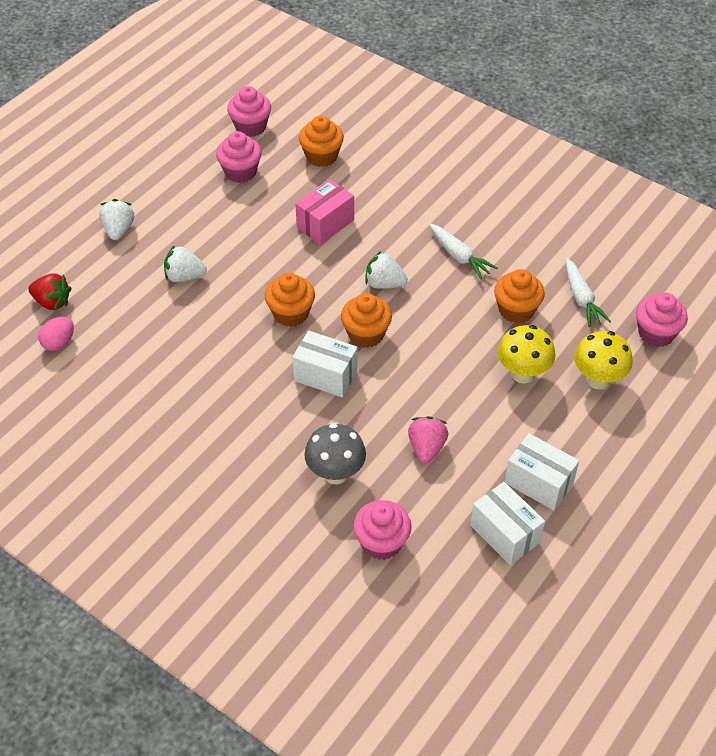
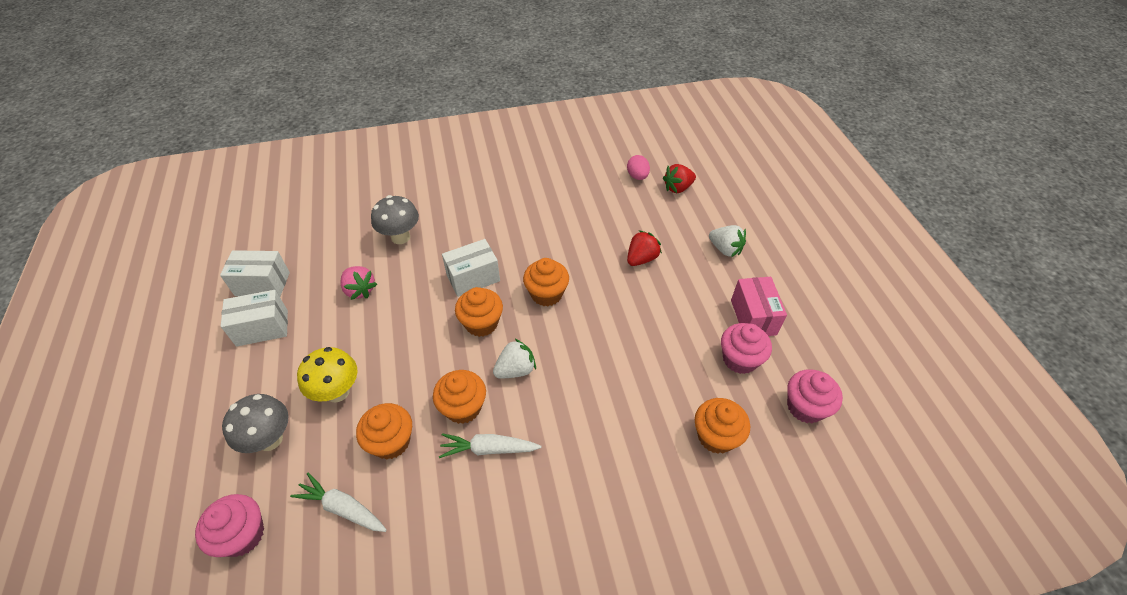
camera: 130 degrees right, 0 degrees up
white strawberry [164,245,207,282] -> red strawberry [627,230,662,266]
pink box [295,179,354,245] -> pink box moved to [731,277,787,336]
pink cupcake [353,500,412,560] -> none
yellow mushroom [574,331,633,389] -> grey mushroom [222,394,289,453]
none -> orange cupcake [433,370,486,424]

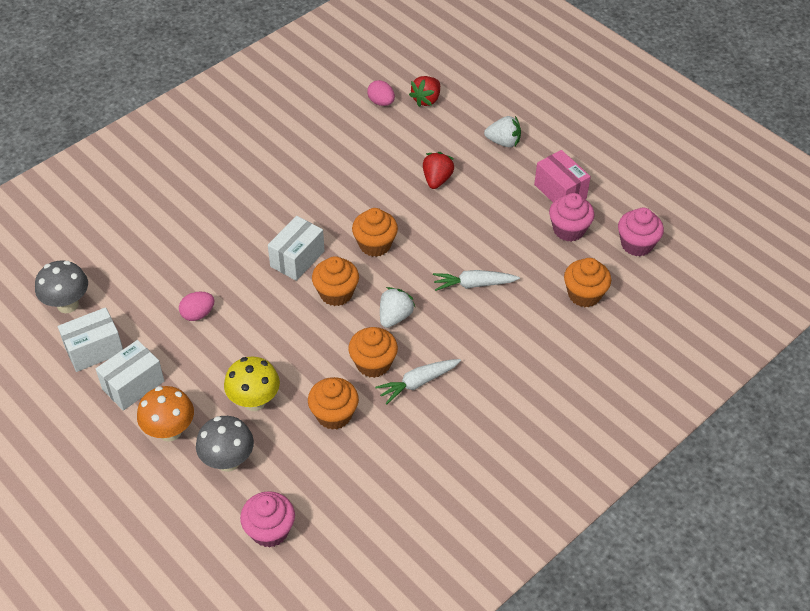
camera: 30 degrees left, 0 degrees up
white carrot [290,472,387,532] -> white carrot moved to [433,270,520,291]
pink strawberry [341,266,377,300] -> pink egg [179,292,214,321]
grey mushroom [371,195,419,244] -> grey mushroom moved to [35,260,88,313]
none -> orange mushroom [137,386,194,442]

